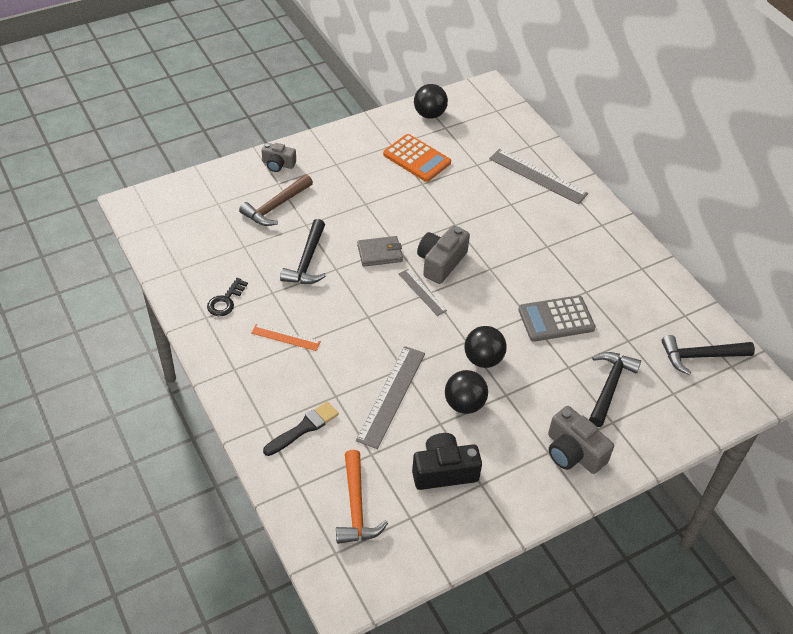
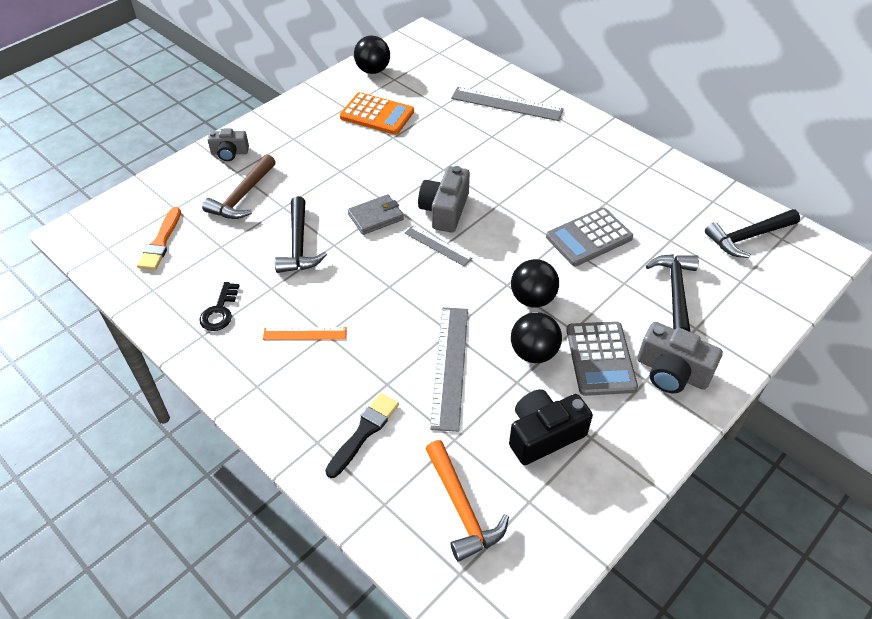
camera: 15 degrees left, 0 degrees up
none -> orange brush [137,207,181,270]
none -> grey calculator [566,321,638,396]

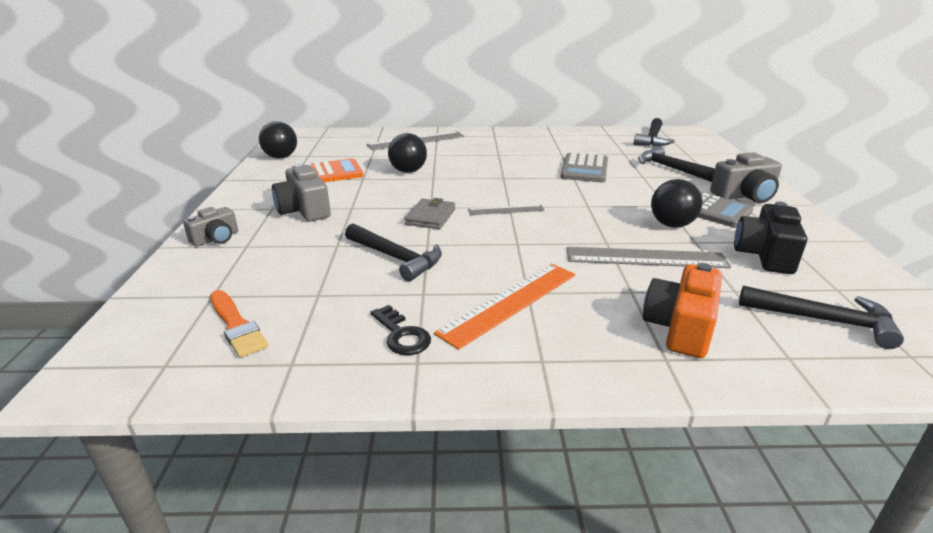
camera: 45 degrees left, 20 degrees down
brown hammer [202,154,276,219] -> none
orange ruler [263,327,347,340] -> orange ruler [434,264,576,350], size x1.75
black brush [325,393,399,478] -> orange camera [643,263,722,358]
grey camera [418,166,470,232] -> grey camera moved to [272,164,331,222]
orange hammer [425,440,509,562] -> black hammer [739,286,904,349]
grey ruler [430,307,468,432] -> grey ruler turned 45 degrees counterclockwise [566,247,731,268]
black ball [511,259,559,308] -> black ball moved to [388,133,427,173]

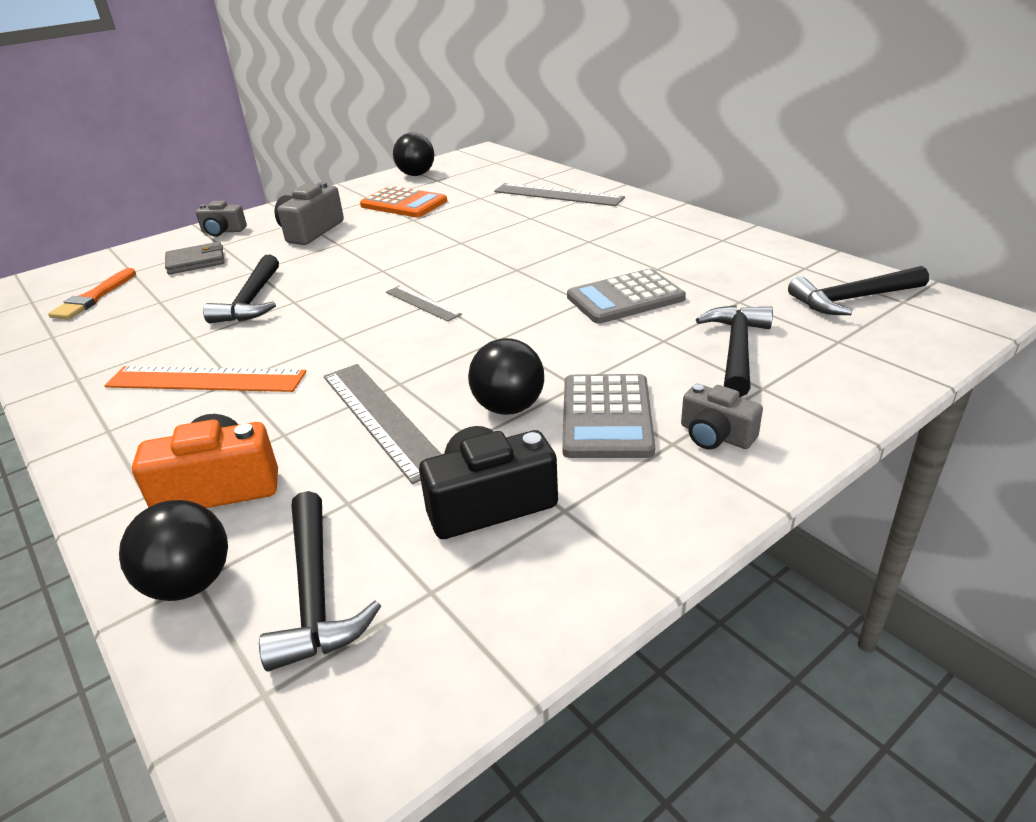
camera: 55 degrees right, 5 degrees up
black key [370,305,431,355] -> none
black ball [388,133,427,173] -> black ball moved to [119,500,228,601]
grey wallet [405,198,455,229] -> grey wallet moved to [165,242,225,275]
grey camera [710,152,782,203] -> grey camera [681,384,763,449], size x0.64

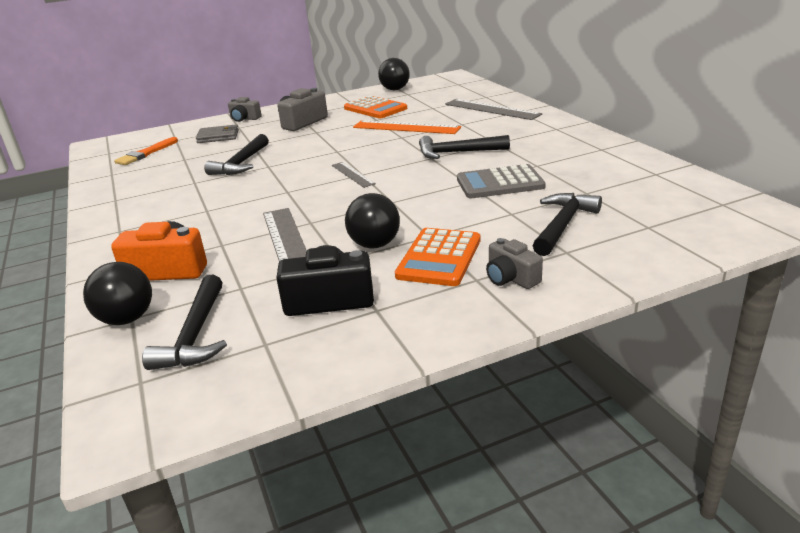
camera: 15 degrees right, 5 degrees down
orange ruler [104,366,306,392] -> orange ruler moved to [353,120,461,134]
grey calculator [562,374,655,458] -> orange calculator [395,228,480,286]
black hammer [788,266,929,315] -> black hammer moved to [419,135,510,159]

